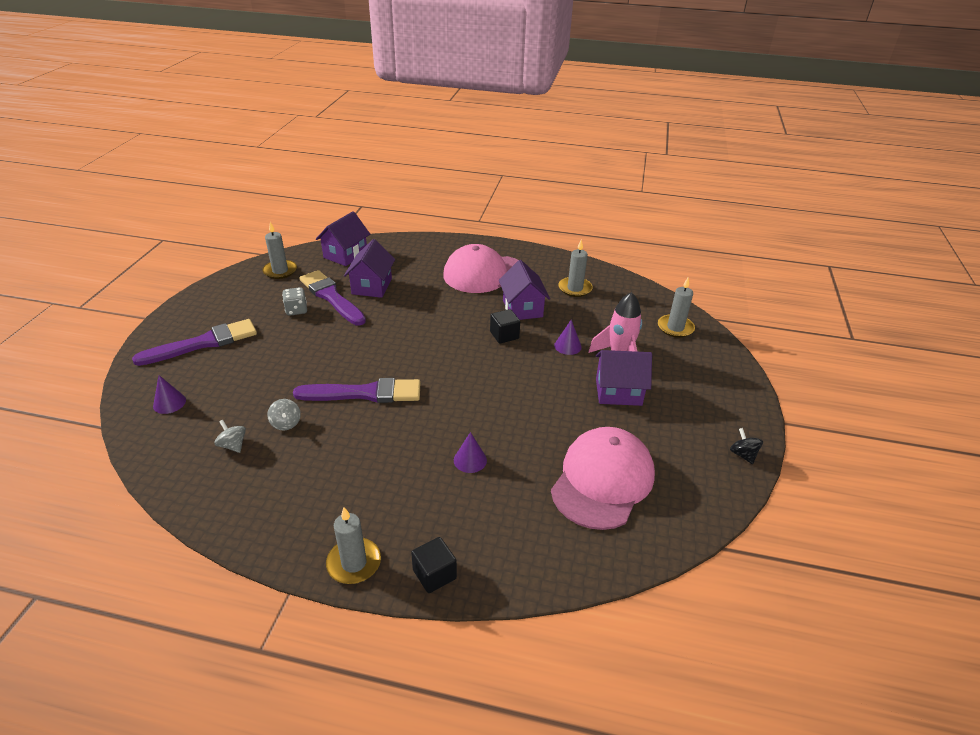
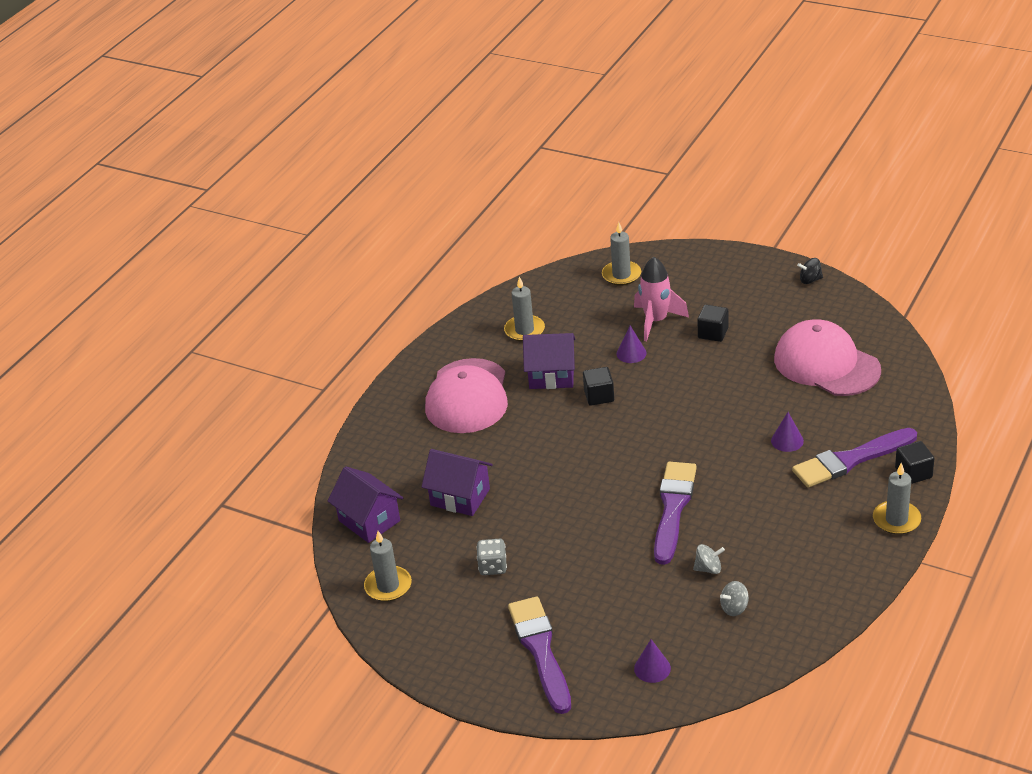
camera: 70 degrees left, 0 degrees up
purple brush [299,270,366,325] -> purple brush moved to [792,428,917,488]
purple house [596,350,652,406] -> black cube [697,305,728,342]

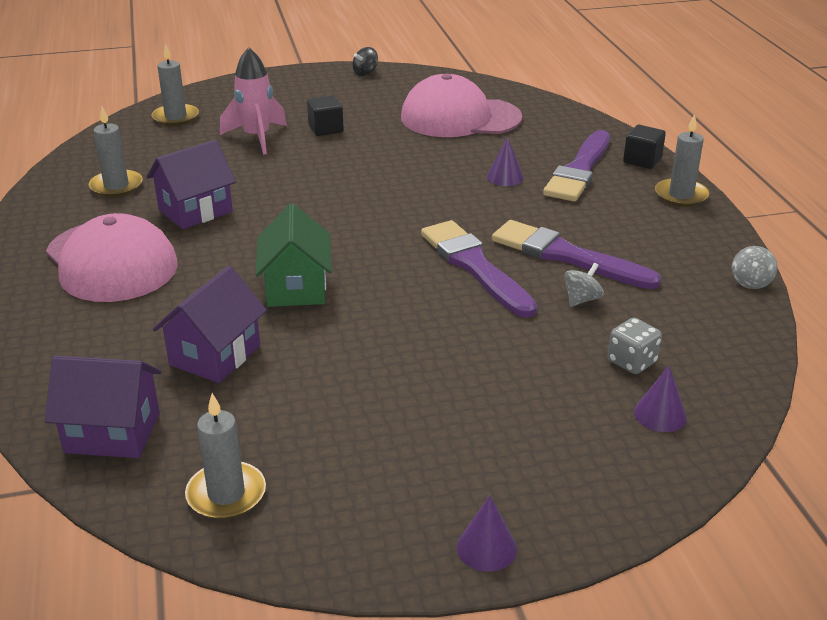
camera: 45 degrees left, 5 degrees down
purple house [421,449,493,516] -> purple house turned 45 degrees counterclockwise [153,266,267,383]
grey dice [477,539,507,575] -> grey dice moved to [608,318,662,374]
purple brush [508,596,571,714] -> purple brush moved to [492,220,661,289]
black cube [583,367,614,406] -> none
purple cone [617,326,647,363] -> purple cone moved to [457,496,517,572]
grey spinning top [720,581,749,616] -> grey spinning top moved to [732,246,777,289]
none -> green house [255,204,332,307]

